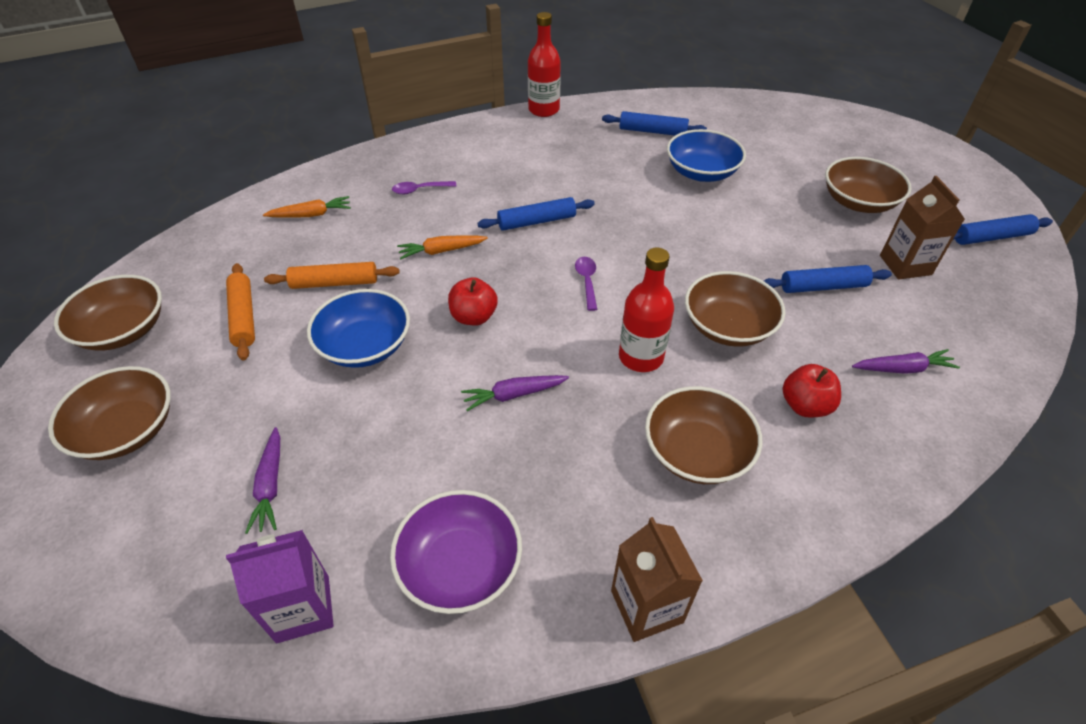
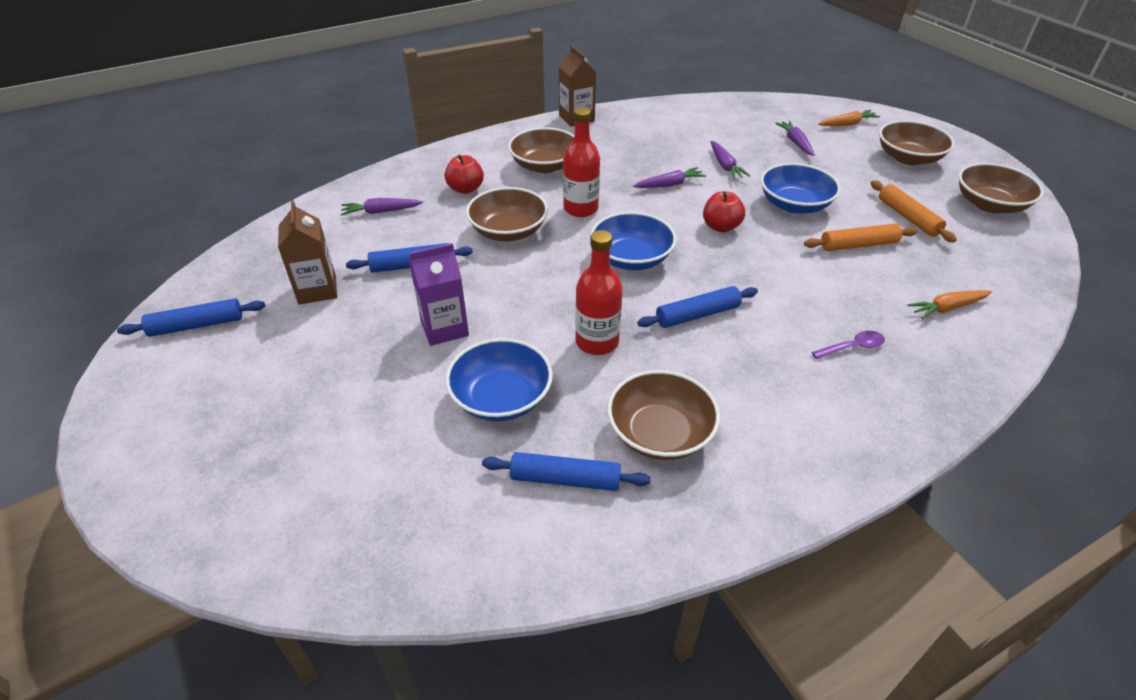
camera: 175 degrees right, 5 degrees down
purple carton [226,530,334,643] -> purple carton moved to [409,243,469,346]
purple bowl [390,490,522,614] -> none
orange carrot [397,235,488,259] -> orange carrot moved to [818,110,880,126]
red bottle [528,12,561,117] -> red bottle moved to [575,230,623,355]
purple spoon [575,257,597,311] -> blue bowl [590,212,677,270]
brown bowl [825,157,912,213] -> brown bowl moved to [607,370,720,460]
none -> purple carrot [711,141,750,179]

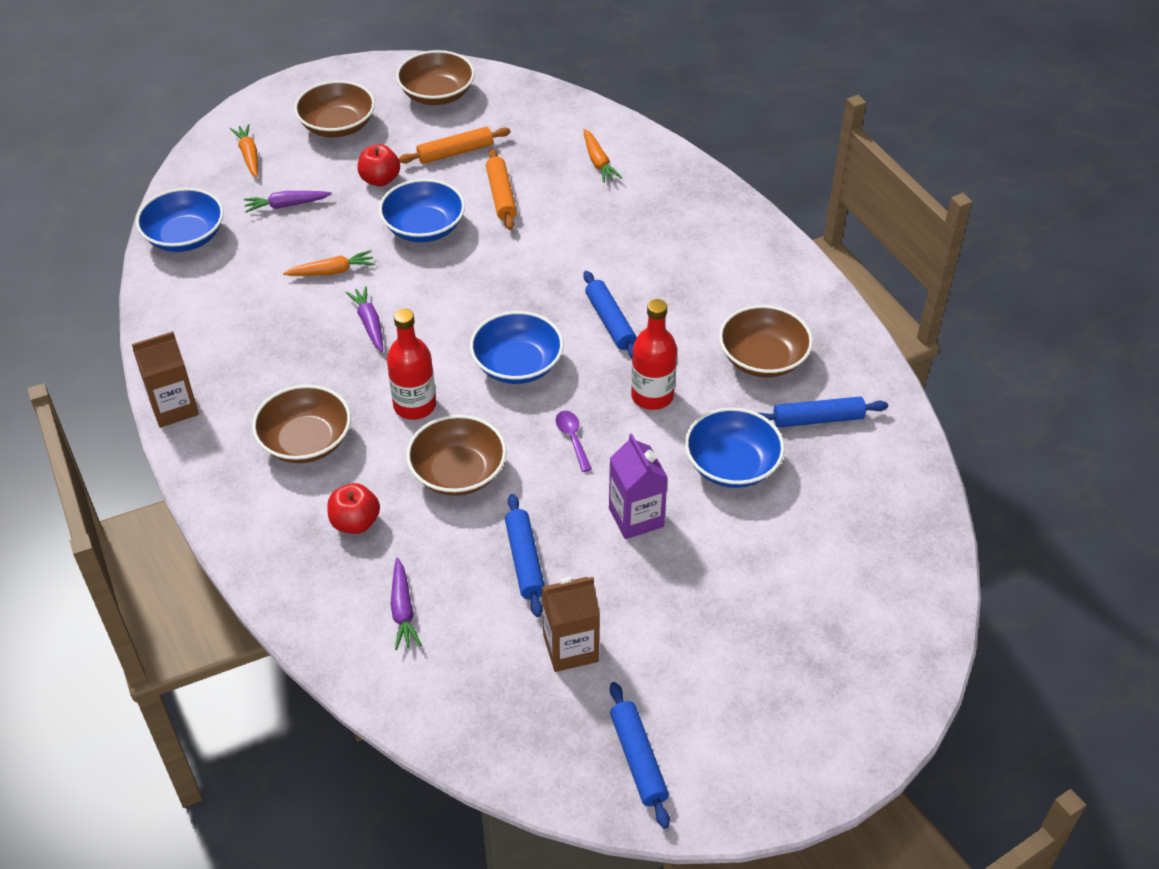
camera: 90 degrees left, 5 degrees up
blue rolling pin [482,452,651,491] -> blue rolling pin turned 75 degrees clockwise [759,396,888,428]
red apple [703,191,745,233] -> red apple moved to [358,144,400,186]
purple carrot [711,141,750,179] -> orange carrot [283,250,375,276]
purple spoon [812,331,885,359] -> purple spoon moved to [556,411,592,472]
none -> blue bowl [136,188,224,252]

